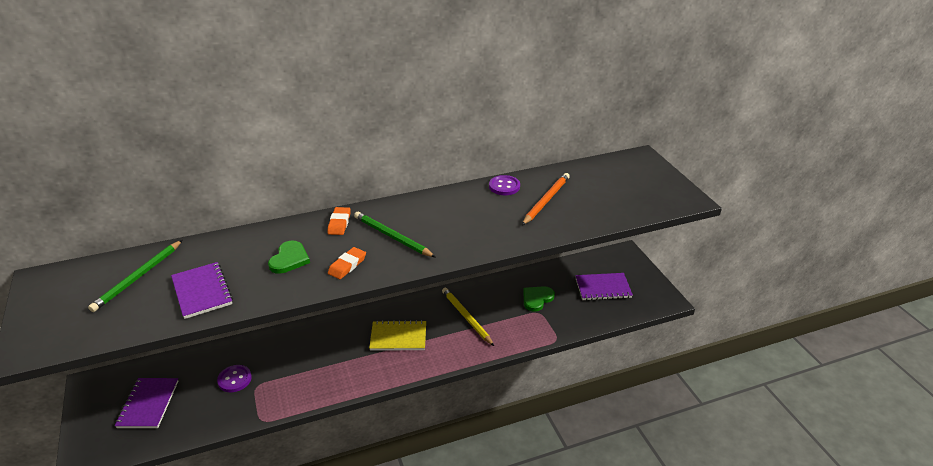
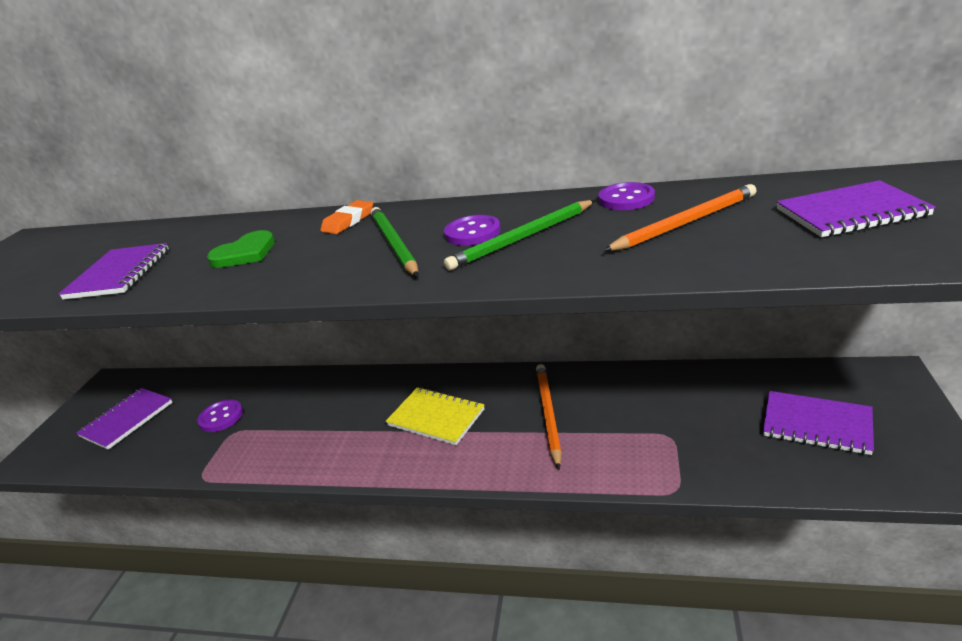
camera: 35 degrees right, 5 degrees down
green pencil [88,240,182,312] -> green pencil moved to [444,200,595,270]
orange eraser [328,247,366,279] -> none
yellow pencil [442,288,494,346] -> orange pencil [536,364,562,469]
green heart [523,286,555,312] -> none
none -> purple button [444,215,501,246]
none -> purple notebook [777,180,936,237]

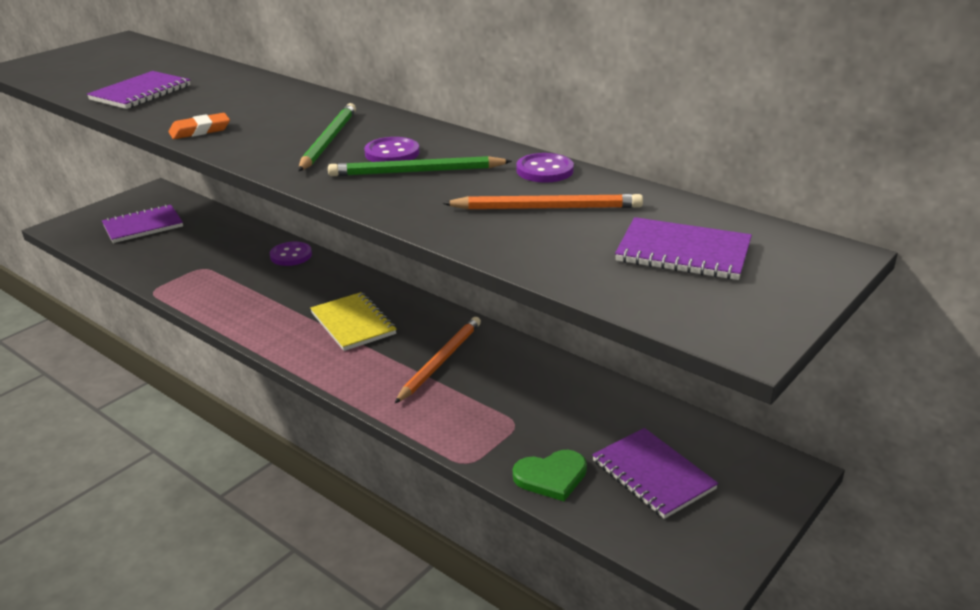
camera: 25 degrees right, 0 degrees up
purple button [197,399,243,432] -> purple button moved to [270,241,312,266]
green heart [207,230,275,268] -> green heart moved to [513,450,587,501]
orange eraser [320,200,373,234] -> orange eraser moved to [169,113,230,139]

